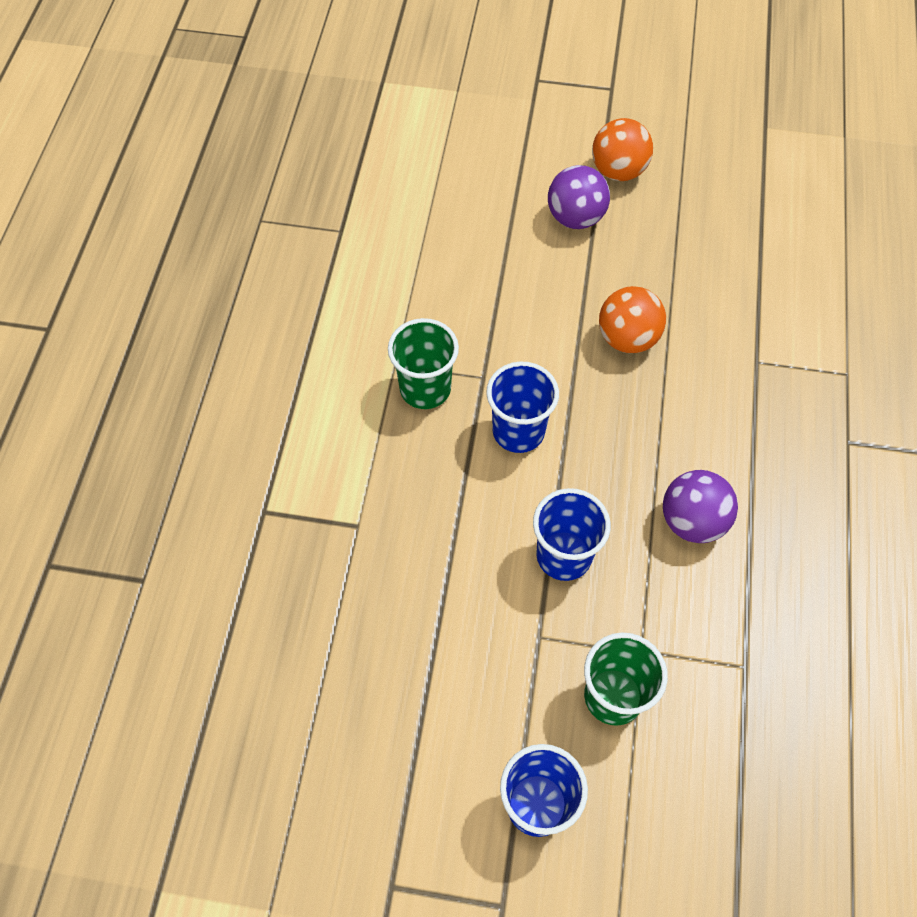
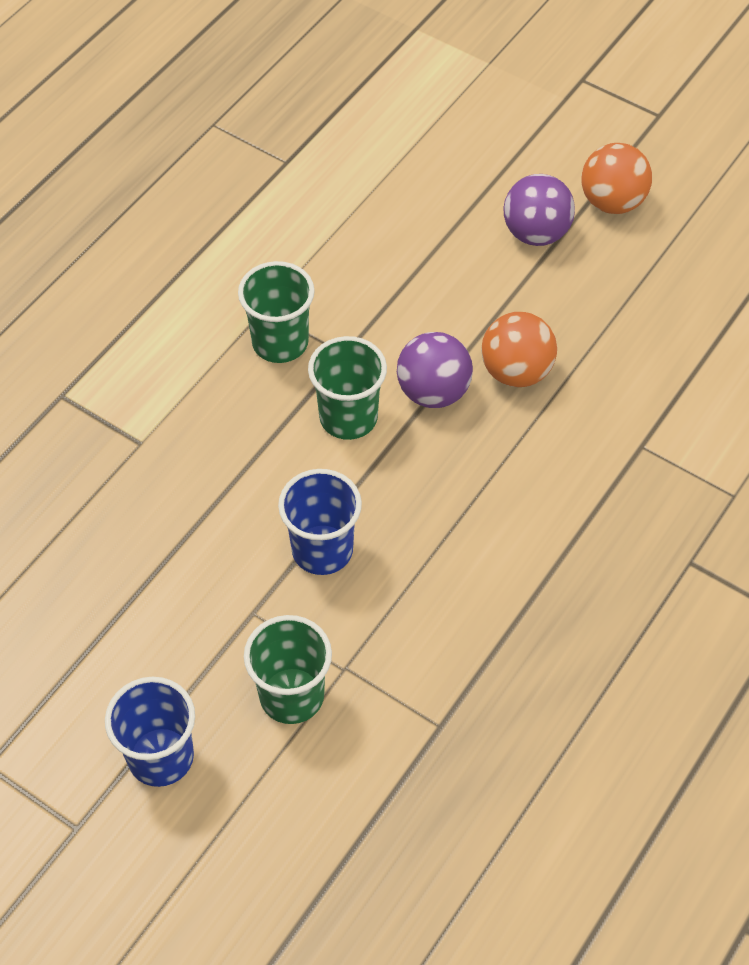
camera: 25 degrees right, 5 degrees down
blue cup [486,362,559,453] -> green cup [308,336,387,440]
purple ball [663,470,738,543] -> purple ball moved to [397,332,473,408]

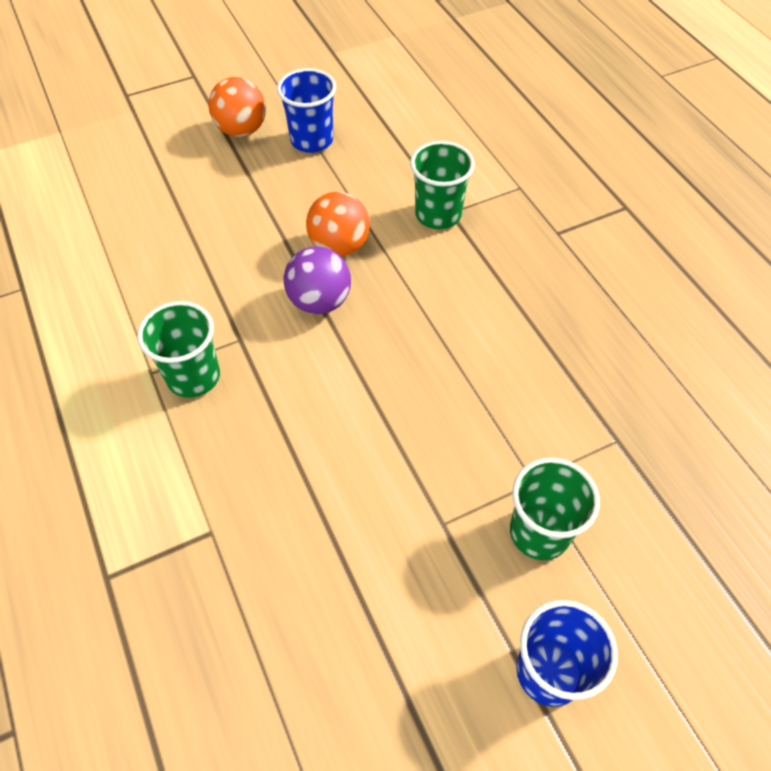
camera: 60 degrees left, 0 degrees up
blue cup [278,469,362,575] -> blue cup moved to [277,68,336,153]
green cup [308,336,387,440] -> green cup moved to [410,141,475,229]
purple ball [503,174,575,246] -> none

